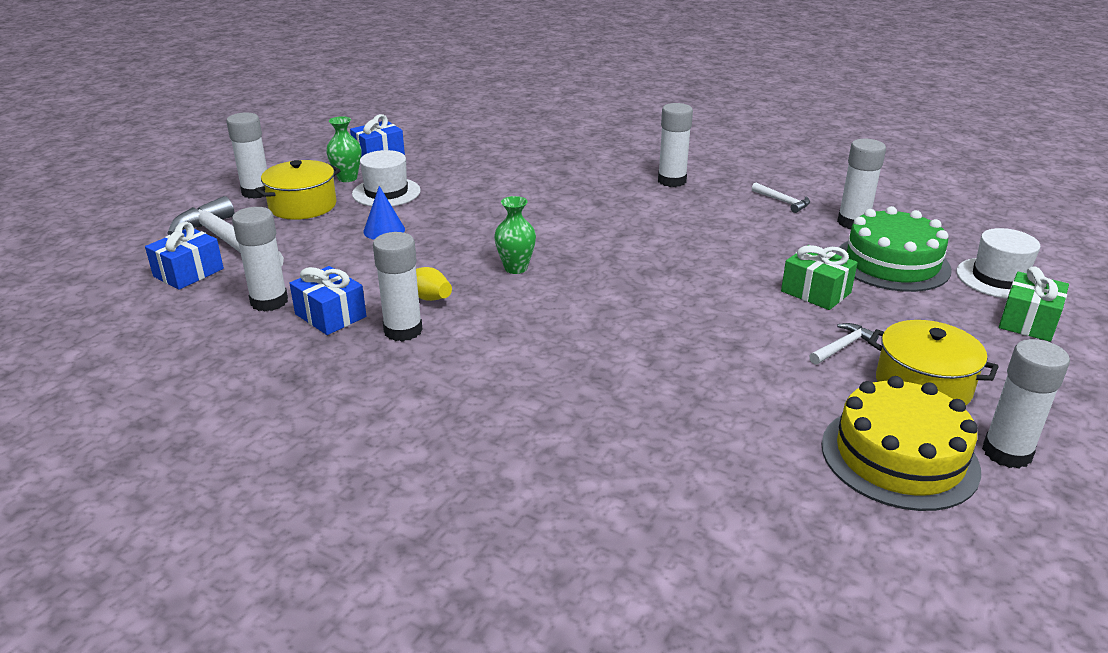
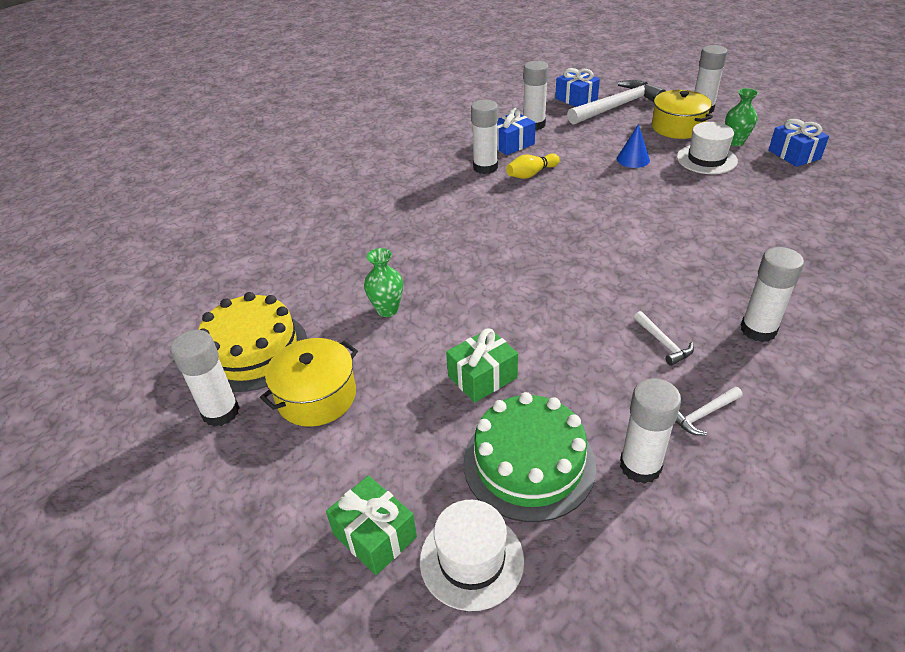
camera: 105 degrees right, 10 degrees up
green vase [494,196,536,274] -> green vase moved to [364,248,403,317]
white hammer [809,323,879,365] -> white hammer moved to [634,311,694,366]

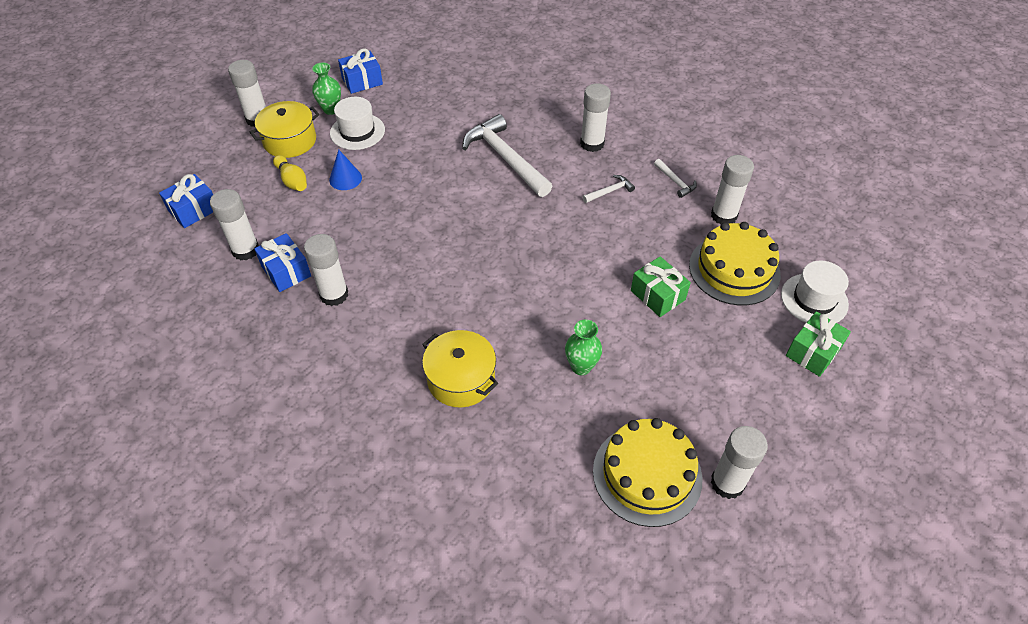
camera: 95 degrees left, 10 degrees up
yellow pot [260,338,358,427] -> yellow pot moved to [422,330,498,407]
green cake [464,392,596,522] -> yellow cake [689,222,781,305]
yellow bowling pin [506,153,560,179] -> yellow bowling pin moved to [273,155,307,191]
white hammer [567,80,666,125] -> white hammer moved to [462,114,552,197]

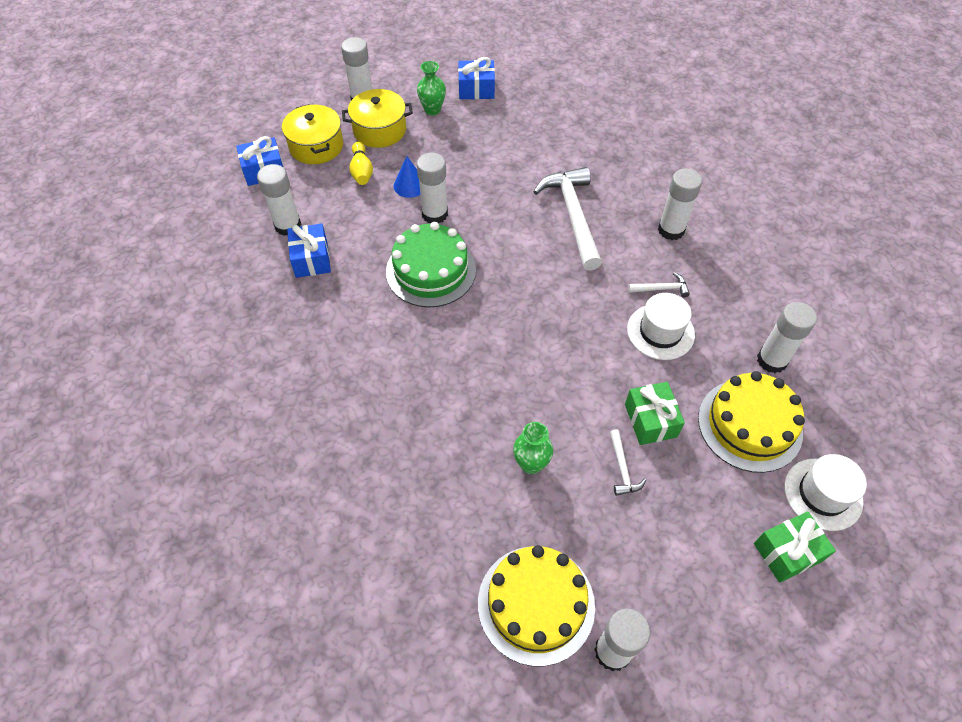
camera: 25 degrees right, 5 degrees up
white glue stick [304,234,348,306] -> white glue stick moved to [417,152,448,224]
white hat [330,97,385,150] -> white hat moved to [627,293,695,360]
yellow pot [422,330,498,407] -> yellow pot moved to [282,104,343,164]
white hammer [654,159,697,198] -> white hammer moved to [609,429,646,496]
none -> green cake [386,222,476,307]

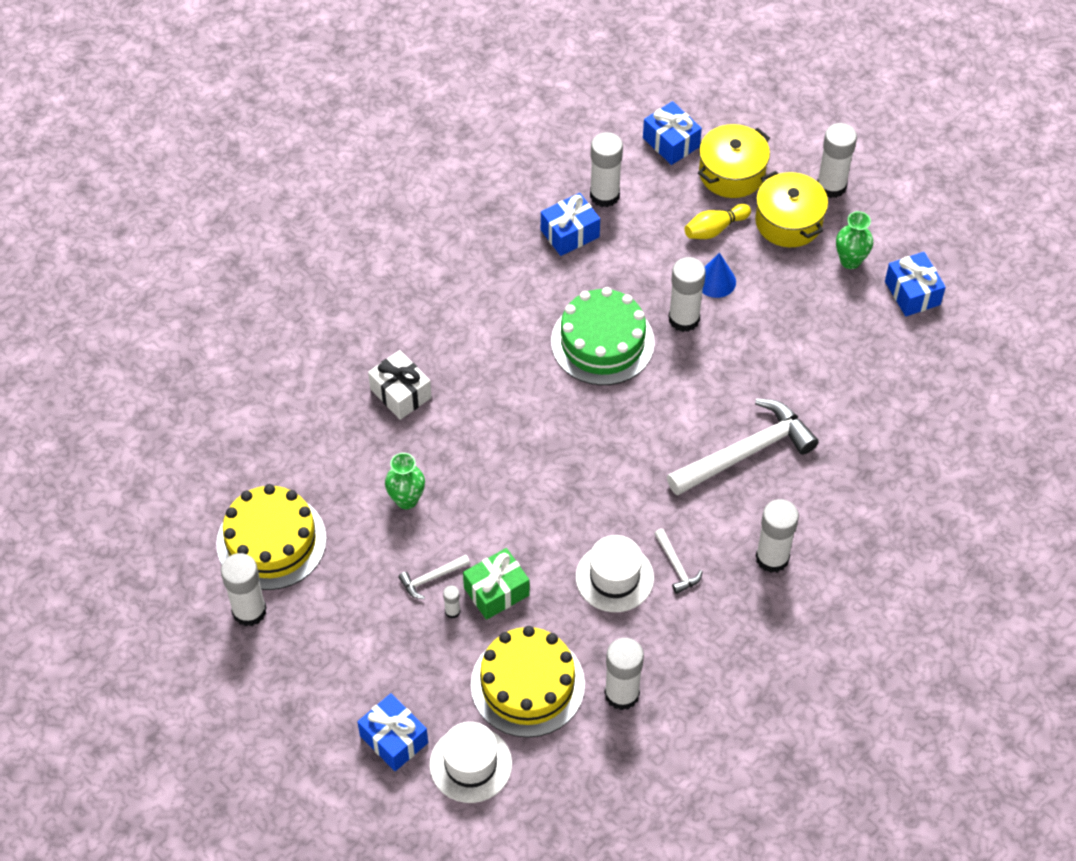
camera: 70 degrees right, 0 degrees up
green gift [754,512,836,583] -> blue gift [358,694,428,771]
none -> white gift [368,350,432,420]
none -> white glue stick [443,586,460,618]

